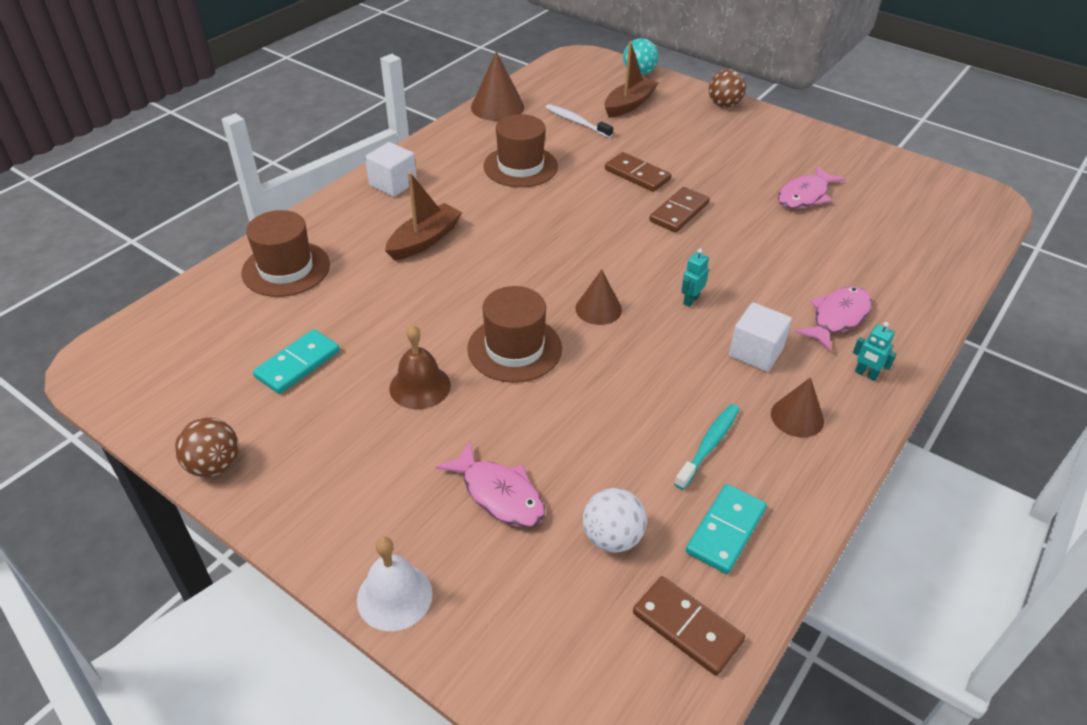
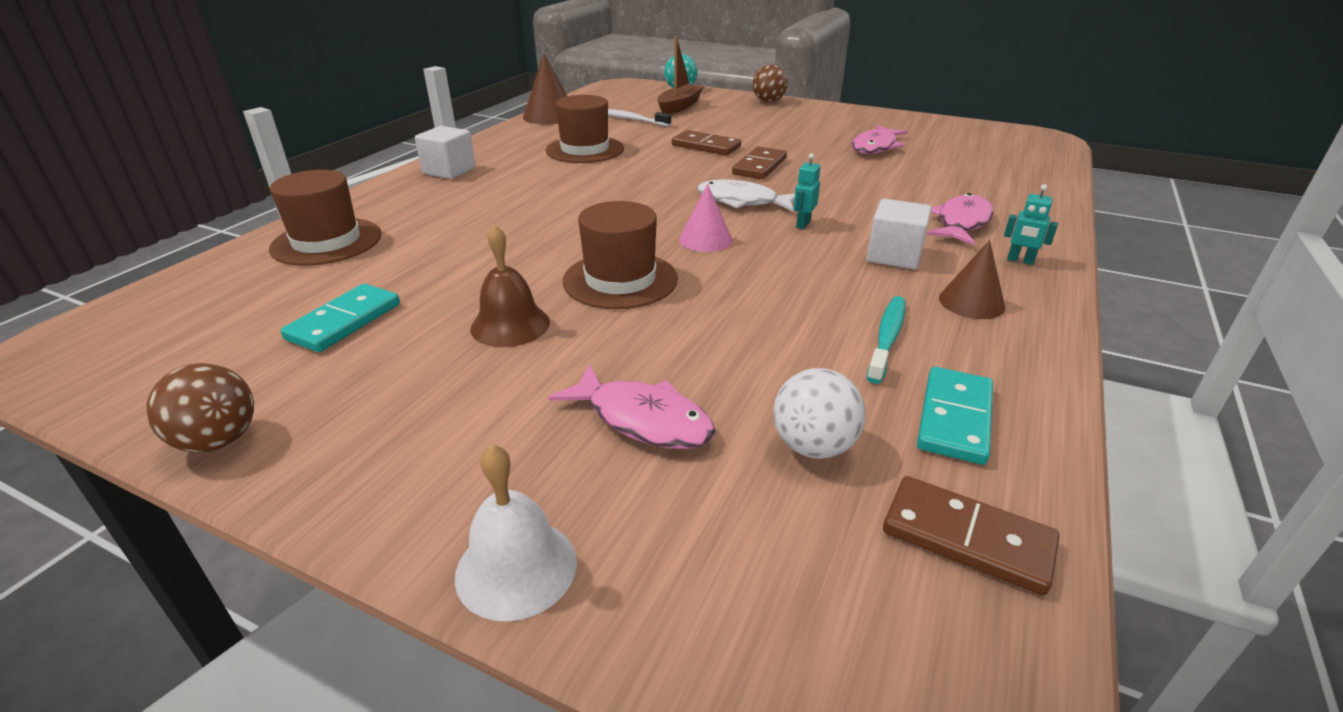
camera: 10 degrees left, 10 degrees down
brown boat [385,172,462,260] -> none
brown cone [575,269,622,325] -> pink cone [679,184,733,252]
none -> white fish [697,179,795,211]

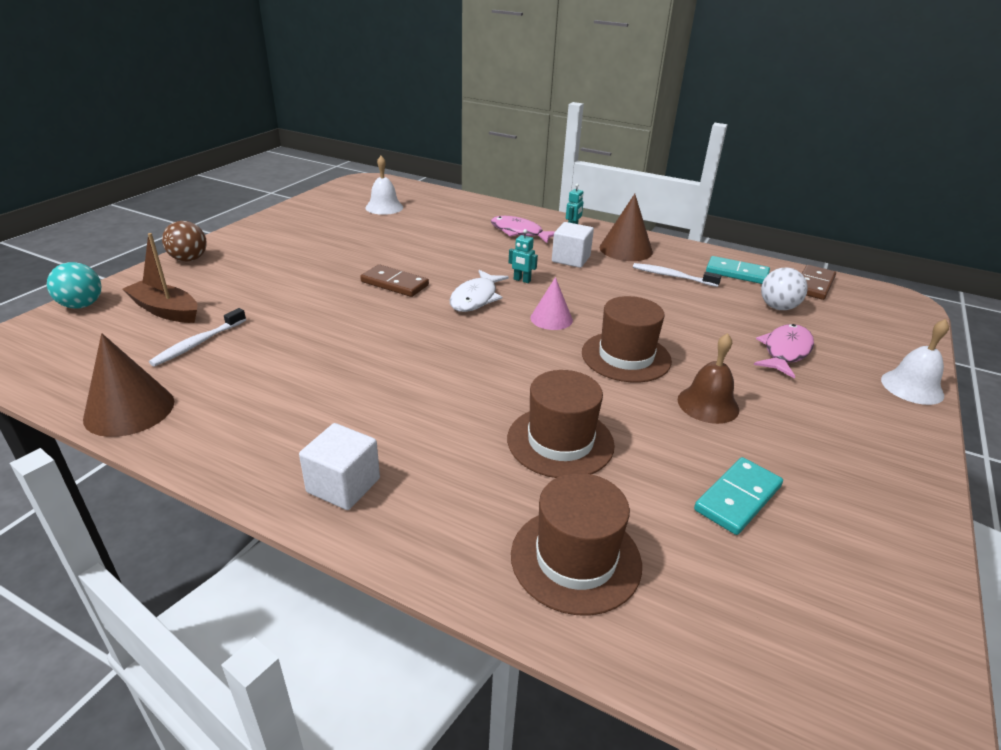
camera: 90 degrees left, 0 degrees up
brown ball [146,363,254,453] -> none
turquoise domino [281,284,400,352] -> turquoise domino turned 75 degrees counterclockwise [694,457,783,535]
brown hat [545,95,624,163] -> brown hat moved to [507,370,615,478]
brown domino [672,130,741,155] -> none
pink fish [852,125,908,154] -> none
turquoise toothbrush [867,296,905,384] -> white toothbrush [633,263,722,287]
brown cone [939,240,1005,319] -> brown cone [600,194,653,261], size x1.52
none -> white bell [365,156,403,215]

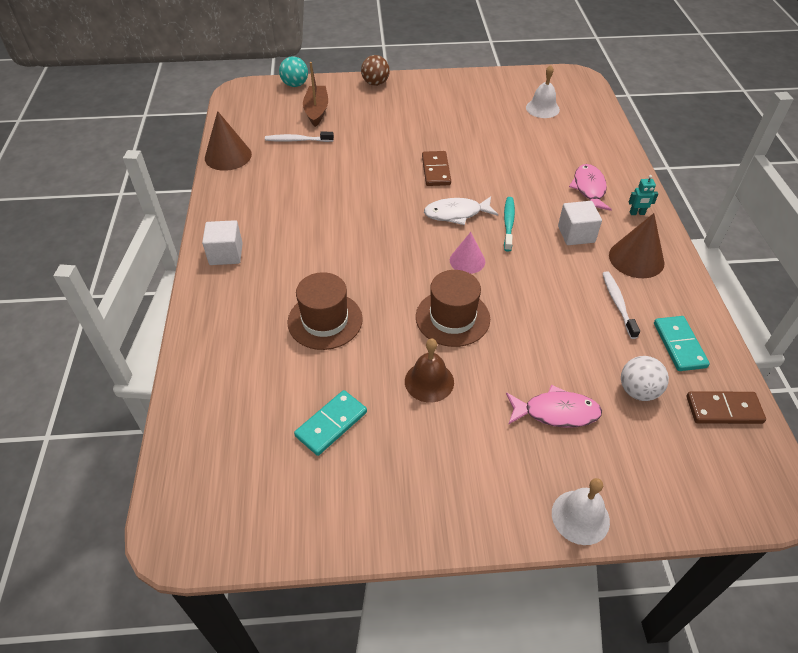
camera: 60 degrees right, 15 degrees up
turquoise robot [509,229,538,283] -> turquoise toothbrush [504,197,515,252]
brown hat [511,473,642,615] -> none
turquoise domino [694,457,783,535] -> turquoise domino turned 60 degrees counterclockwise [294,390,367,456]

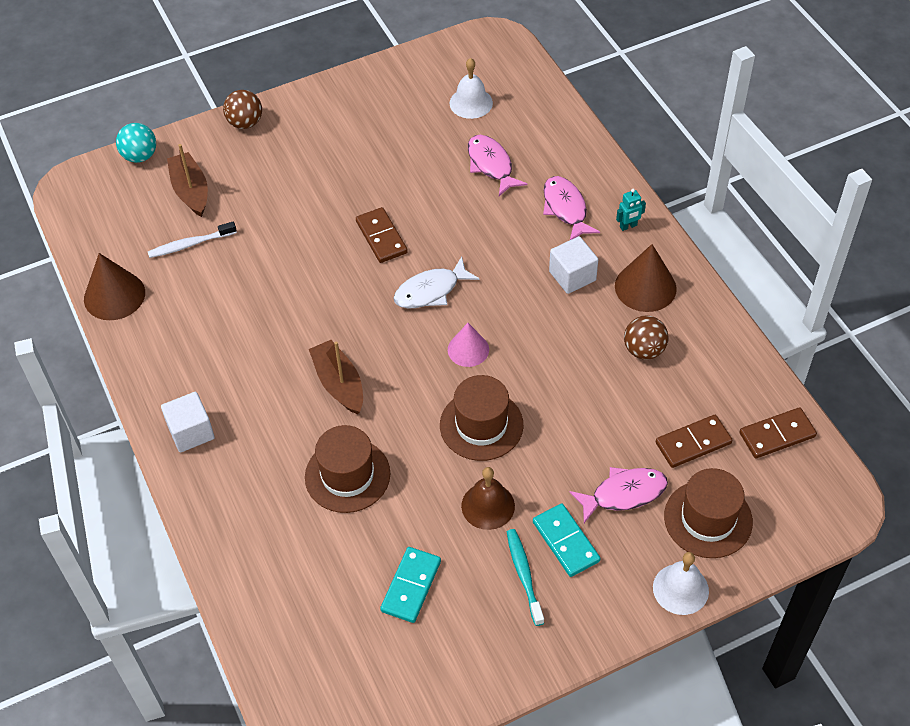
camera: 20 degrees left, 5 degrees up
turquoise toothbrush [504,197,515,252] -> turquoise toothbrush moved to [507,529,544,626]
white toothbrush [602,271,640,339] -> brown ball [624,315,669,360]
white ball [621,356,669,401] -> brown domino [656,415,732,468]
turquoise domino [654,316,710,371] -> turquoise domino moved to [533,503,601,577]
none -> brown boat [309,340,363,414]
none -> pink fish [468,135,527,196]
none -> brown hat [664,468,753,558]

